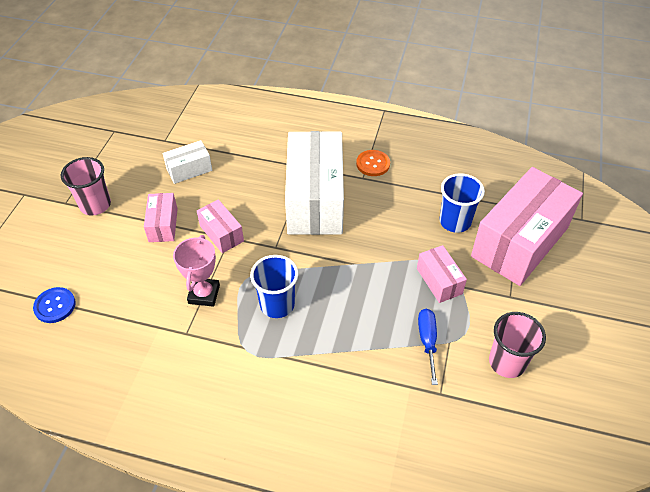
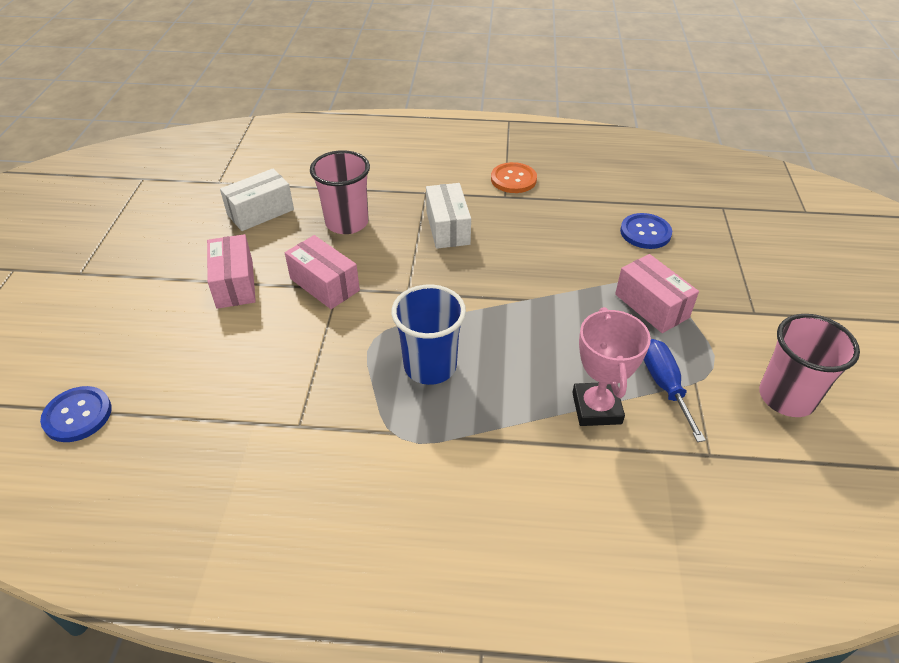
camera: 10 degrees left, 5 degrees down
pink cup [61,157,111,216] -> pink cup moved to [310,150,370,234]
pink trophy [173,235,220,307] -> pink trophy moved to [572,307,651,426]
white box [285,131,344,235] -> white box [426,183,471,249], size x0.46
blue cup [440,173,485,233] -> blue button [620,213,672,249]
pink box [471,167,583,286] -> none

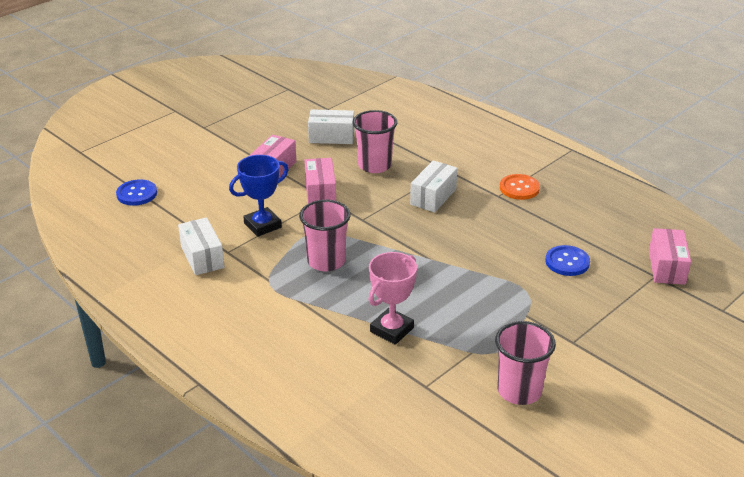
camera: 40 degrees right, 10 degrees down
blue cup [391,284,466,385] -> pink cup [299,200,351,271]
pink box [615,254,699,333] -> pink box moved to [649,228,691,285]
blue screwdriver [644,339,706,442] -> none
none -> white box [178,217,225,275]
none -> blue trophy [229,155,289,237]

